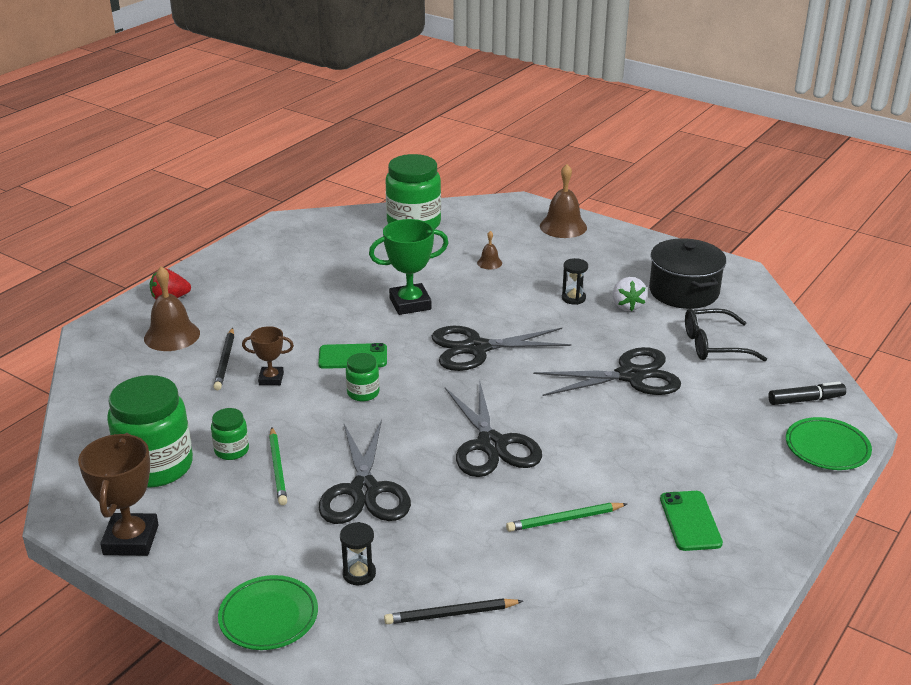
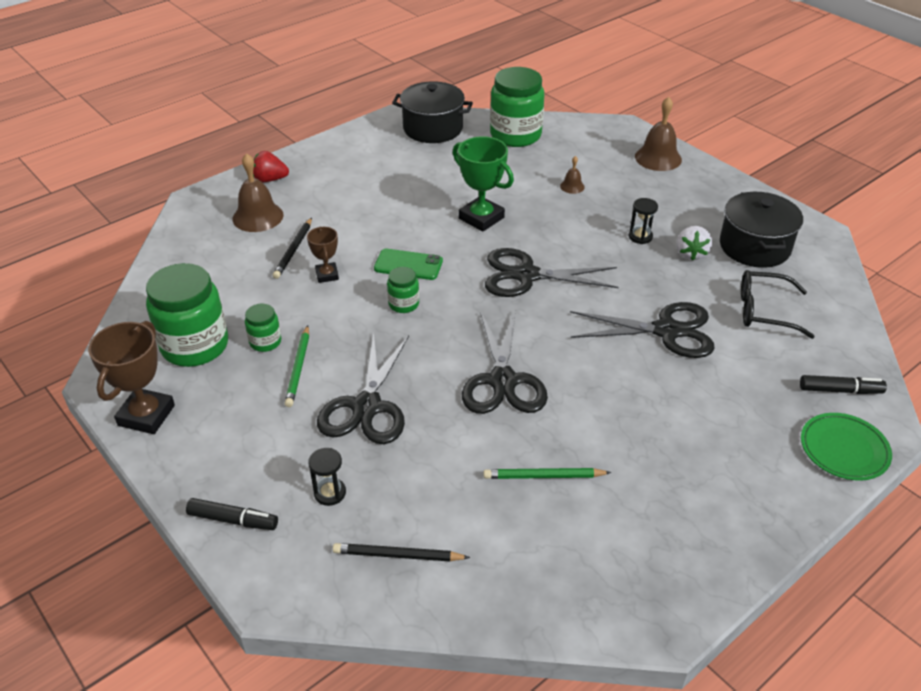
camera: 15 degrees right, 10 degrees up
green plate [218,575,318,650] -> black marker [186,498,278,530]
brown trophy [242,326,294,385] -> brown trophy turned 60 degrees clockwise [307,227,339,283]
green trophy [369,219,448,315] -> green trophy turned 45 degrees clockwise [453,136,514,232]
green phone [660,491,723,551] -> none
none -> black pot [392,81,473,143]

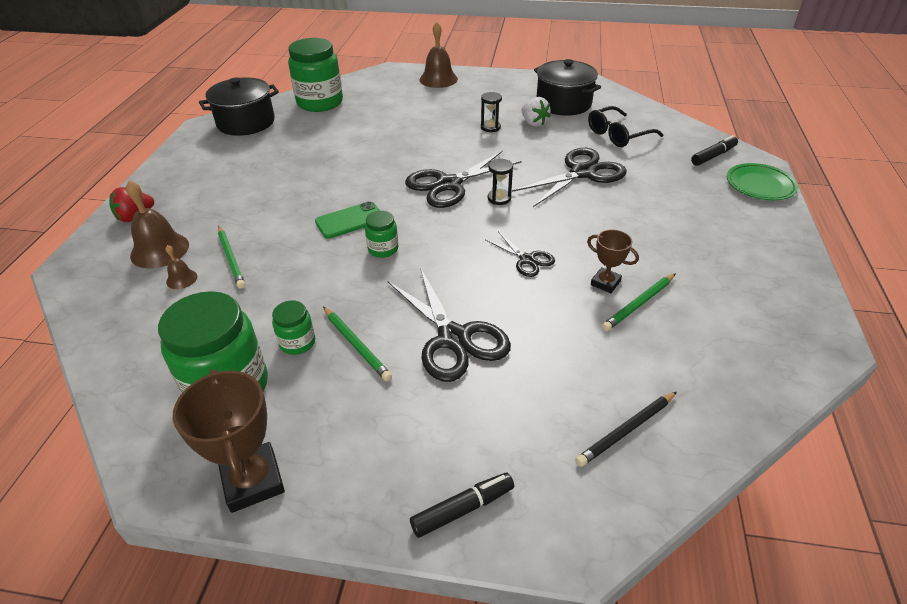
camera: 40 degrees left, 0 degrees up
black pencil [273,218,312,279] -> green pencil [218,226,245,289]
brown trophy [307,227,339,283] -> brown trophy moved to [587,229,639,293]
black hourglass [308,448,346,506] -> black hourglass moved to [488,159,513,205]
green trophy [453,136,514,232] -> none
black scissors [462,310,548,414] -> black scissors [485,231,555,277], size x0.54
brown bell [560,156,585,194] -> brown bell moved to [165,245,197,289]

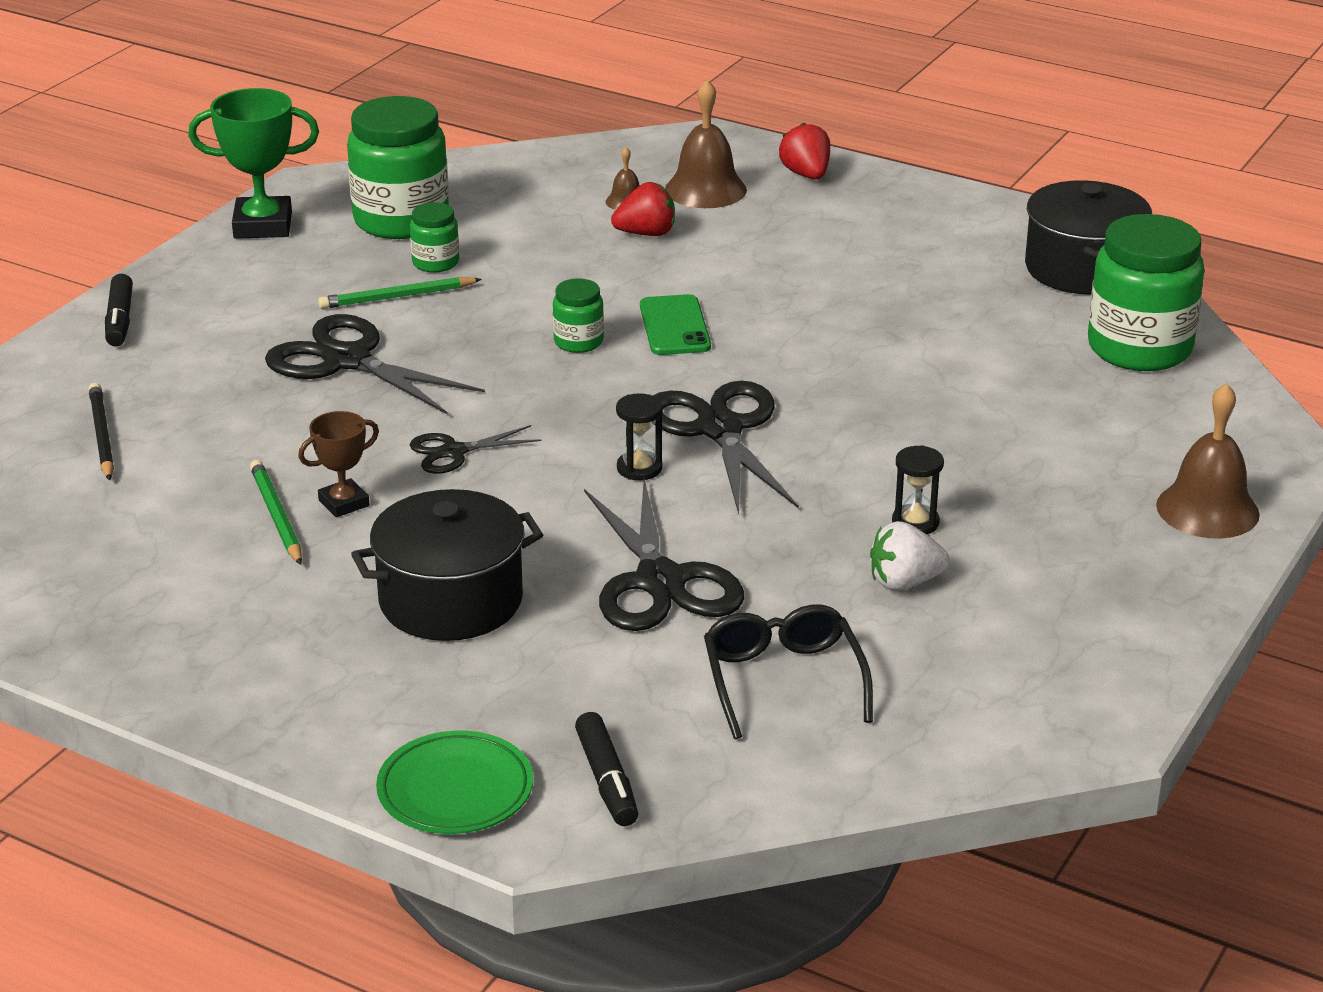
camera: 110 degrees right, 10 degrees down
brown trophy [173,369,285,513] -> green trophy [188,88,319,239]
green pencil [218,226,245,289] -> red strawberry [611,182,675,236]
black scissors [388,267,511,382] -> black scissors turned 45 degrees clockwise [265,314,485,415]
black pot [534,59,601,116] -> black pot moved to [351,489,543,641]

